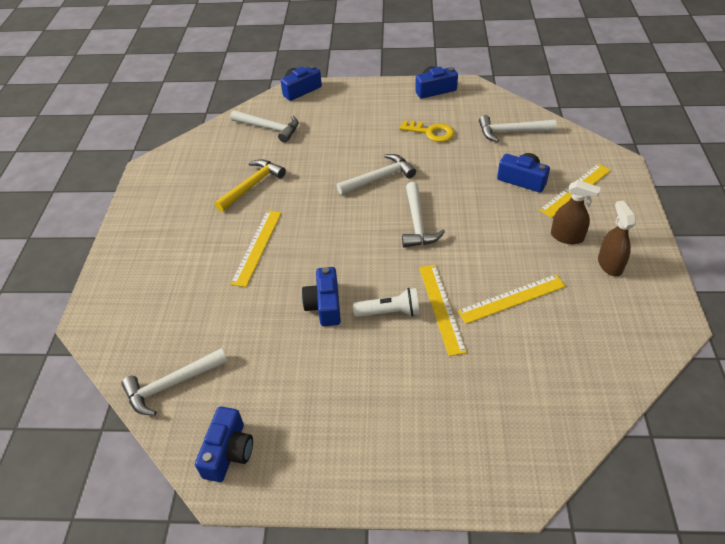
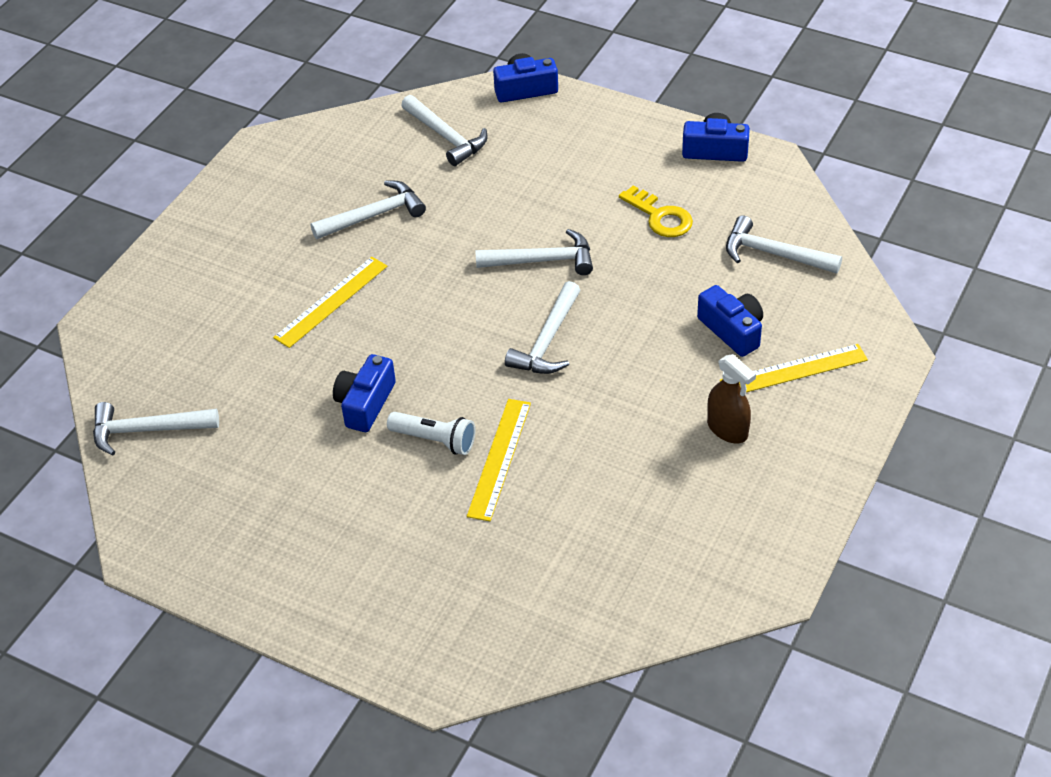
camera: 25 degrees right, 0 degrees up
blue camera [195,406,253,482] -> none
yellow hammer [215,159,286,212] -> white hammer [310,180,426,239]
yellow ruler [457,274,566,324] -> none
brown spray bottle [598,200,636,276] -> none

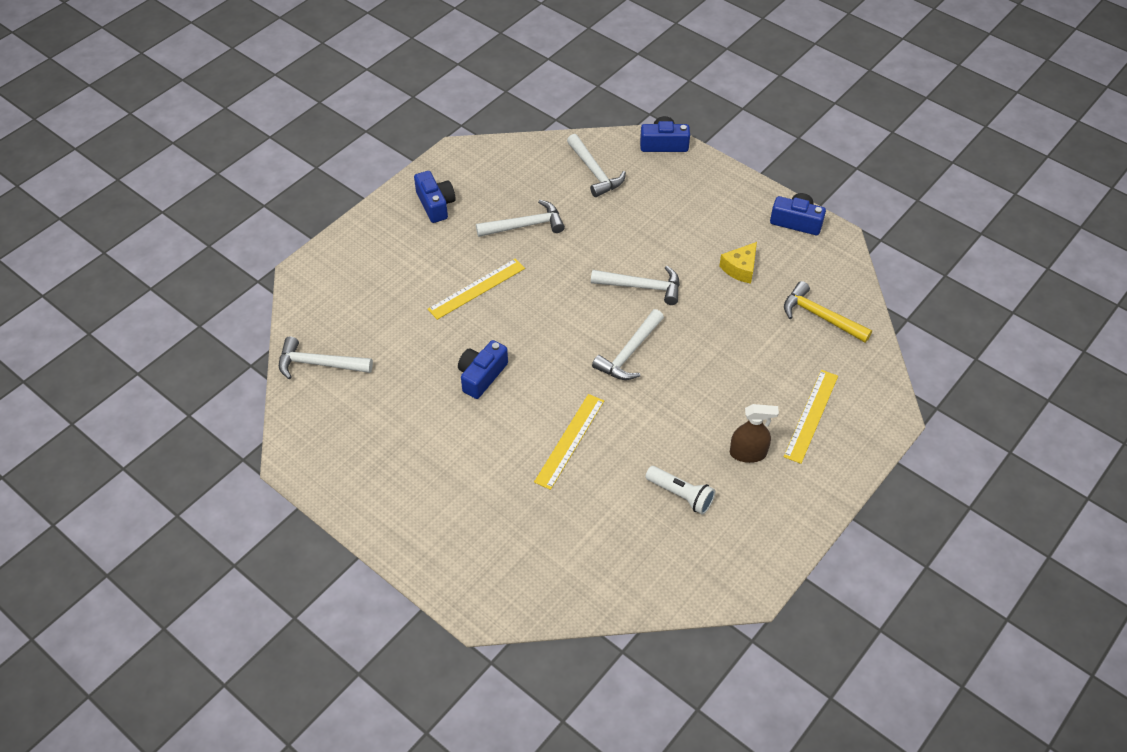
camera: 10 degrees right, 5 degrees up
white flashlight [387,412,476,455] -> white flashlight moved to [645,466,715,515]
yellow key [619,186,693,237] -> yellow cheese [719,242,757,284]
blue camera [697,285,763,357] -> blue camera moved to [414,171,456,223]
brown spray bottle [707,354,756,443] -> brown spray bottle turned 60 degrees counterclockwise [730,404,779,463]
yellow ruler [720,344,868,392] -> yellow ruler turned 60 degrees counterclockwise [784,370,838,464]
white hammer [726,215,842,274] -> yellow hammer [784,281,872,343]

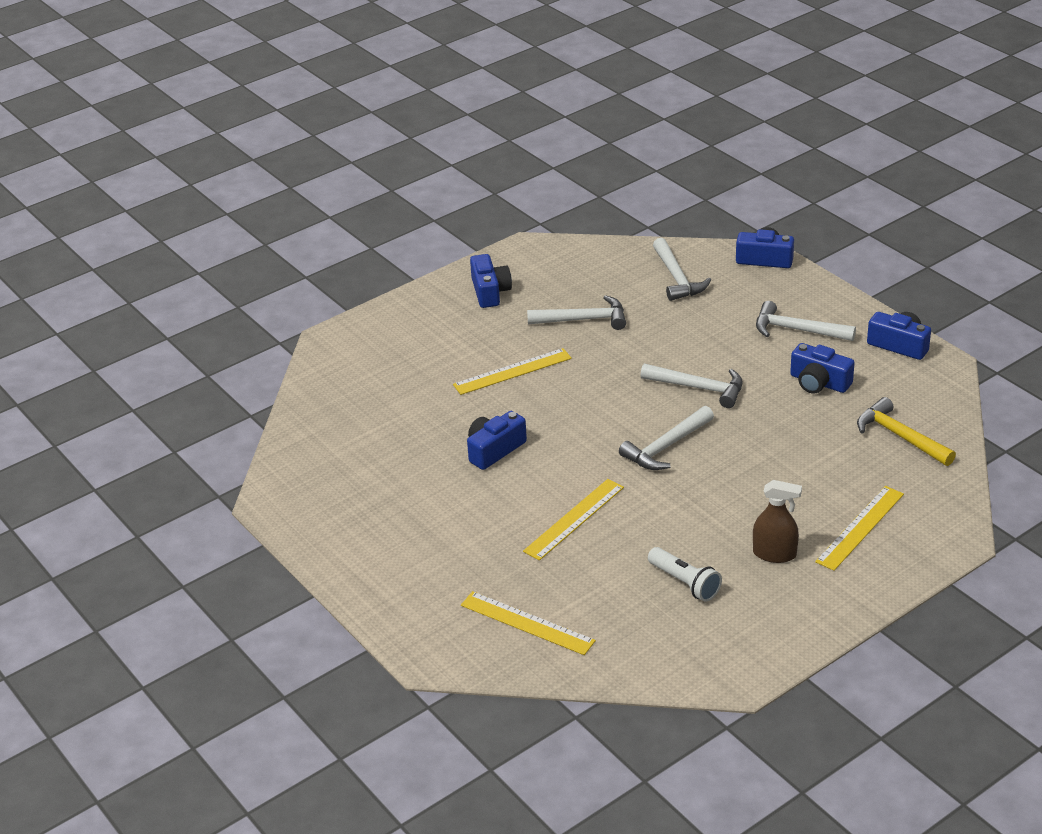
camera: 15 degrees right, 15 degrees down
white hammer [279,337,373,379] -> white hammer moved to [756,301,856,341]
yellow cheese [719,242,757,284] -> blue camera [790,343,855,394]
none -> yellow ruler [461,591,596,655]

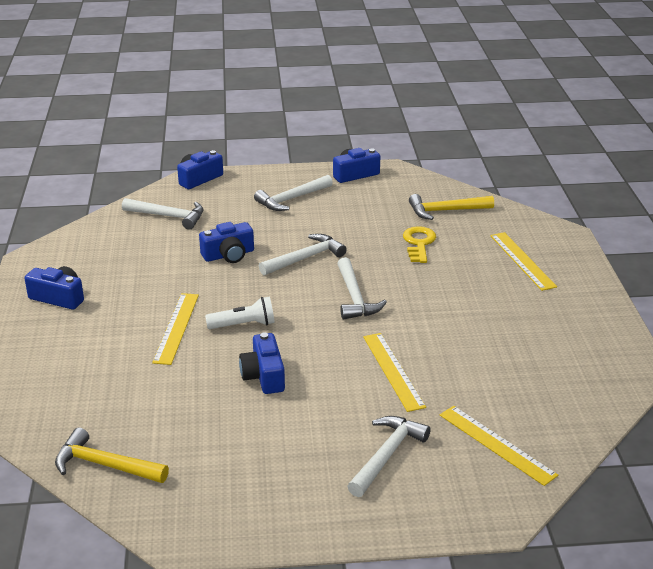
camera: 60 degrees left, 5 degrees down
yellow ruler [461,591,596,655] -> yellow ruler turned 75 degrees clockwise [440,406,558,486]
white hammer [527,295,626,330] -> white hammer moved to [347,416,431,497]
white flashlight [648,547,722,602] -> white flashlight moved to [205,296,275,329]
brown spray bottle [753,480,802,563] -> none
blue camera [790,343,855,394] -> blue camera moved to [199,222,254,263]
none -> yellow hammer [55,428,169,483]
none -> yellow key [403,226,436,263]

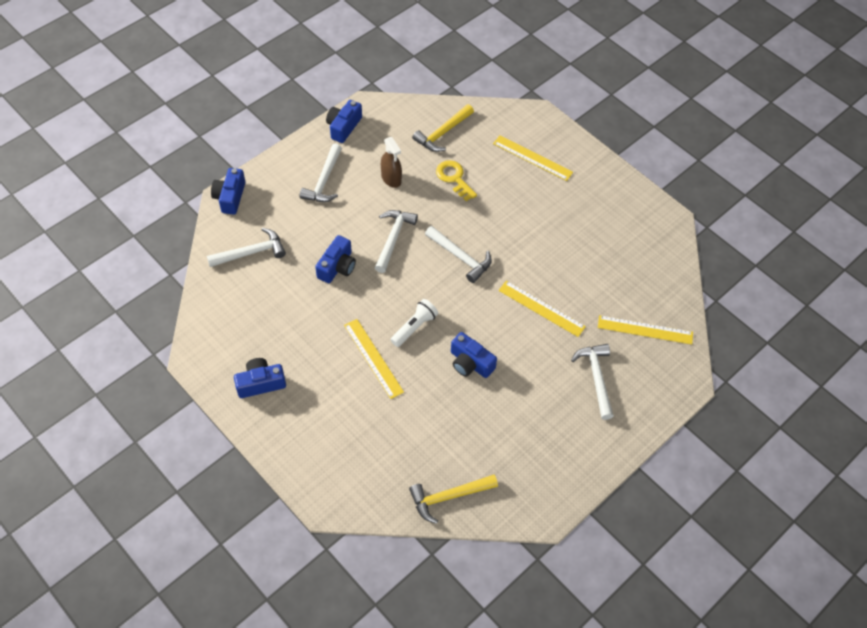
camera: 40 degrees left, 25 degrees up
none -> brown spray bottle [381,137,402,188]

